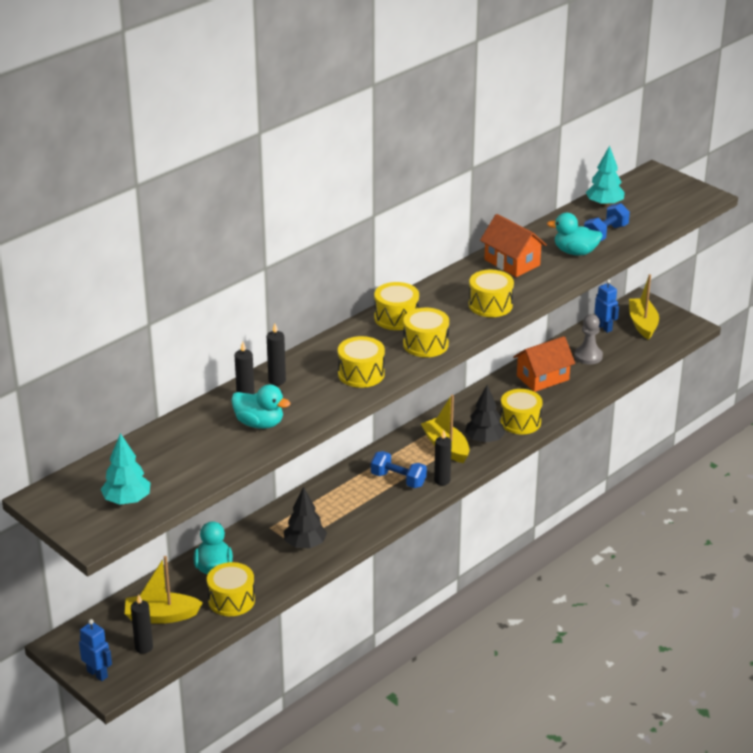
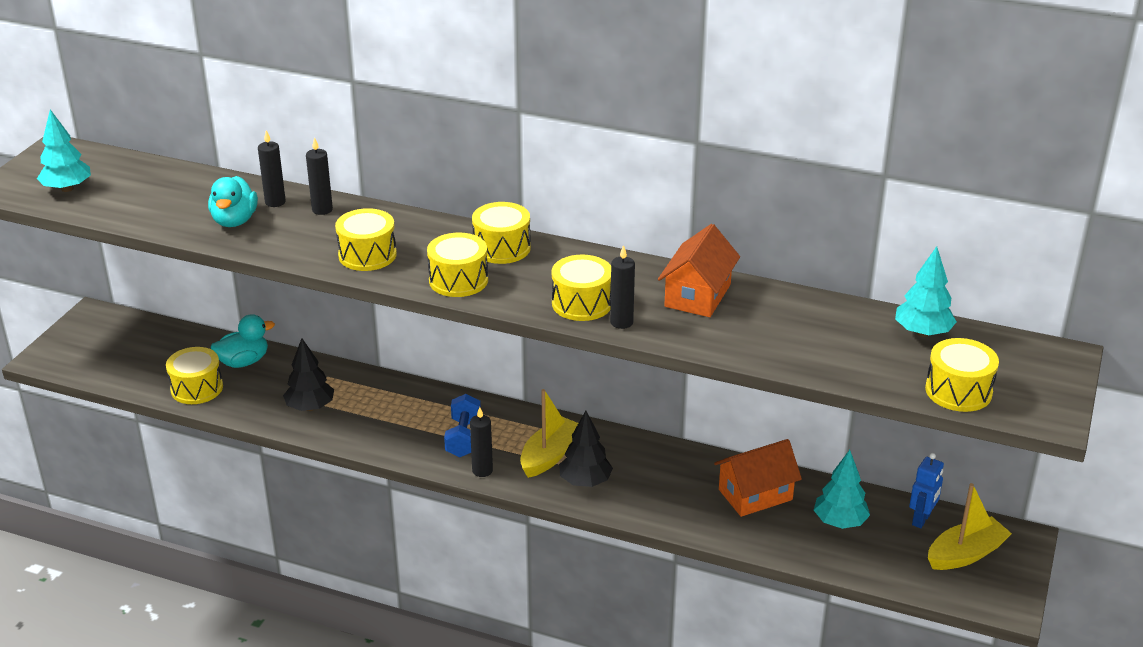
camera: 65 degrees right, 0 degrees up
blue robot [79,619,112,681] -> none
yellow boat [125,556,203,624] -> none
black candle [131,594,153,654] -> black candle moved to [610,245,635,329]
yellow drum [500,389,543,434] -> yellow drum moved to [925,338,999,412]
orange house [513,336,575,392] -> orange house turned 60 degrees counterclockwise [714,439,802,517]
turquoise duck [547,213,603,256] -> none
grey pawn [575,314,603,364] -> turquoise tree [814,450,870,529]
blue dumbbell [584,203,630,241] -> none

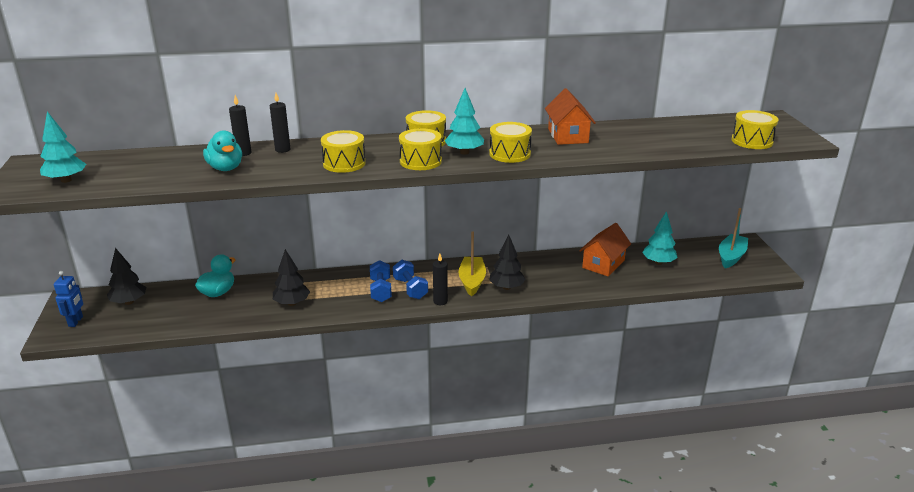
camera: 30 degrees left, 5 degrees down
yellow drum [166,347,223,404] -> none
black candle [610,245,635,329] -> none
turquoise tree [895,246,957,337] -> turquoise tree moved to [445,88,484,155]
blue robot [909,453,944,528] -> blue robot moved to [54,271,83,327]
yellow boat [928,483,1012,570] -> turquoise boat [719,208,748,268]
none -> black tree [107,248,146,305]
none -> blue dumbbell [370,260,392,302]

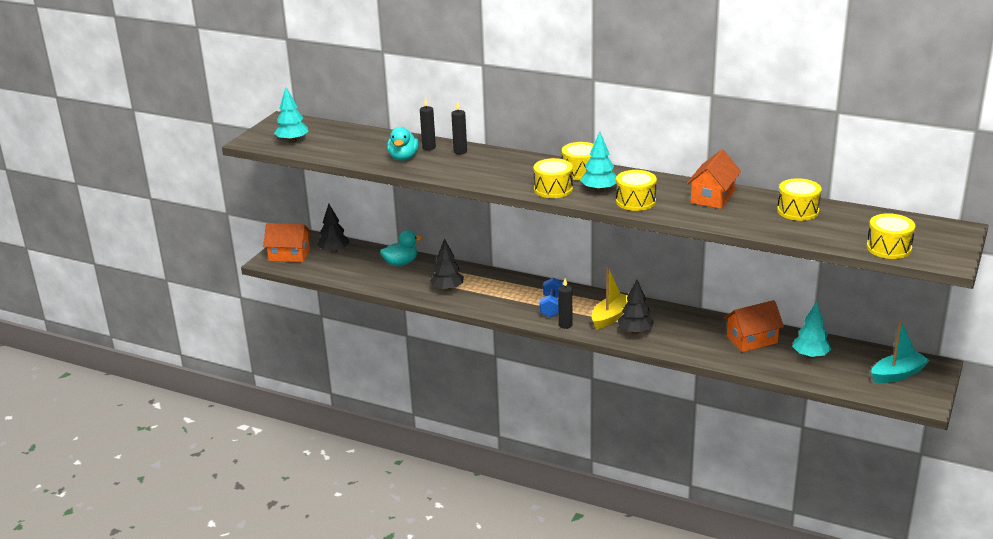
camera: 35 degrees right, 0 degrees up
blue robot [54,271,83,327] -> orange house [263,223,311,263]
yellow drum [321,130,366,173] -> yellow drum moved to [777,178,822,221]
blue dumbbell [370,260,392,302] -> none

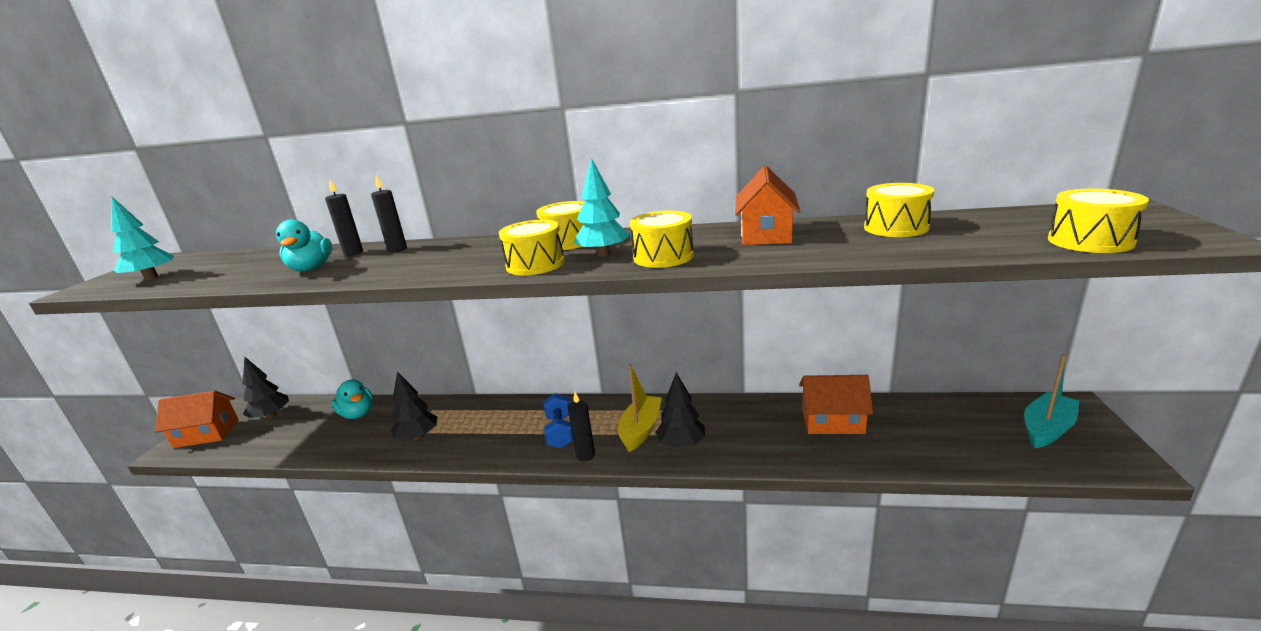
camera: 15 degrees left, 5 degrees down
turquoise duck [380,230,422,266] -> turquoise duck turned 90 degrees clockwise [331,379,373,419]
orange house [724,300,784,352] -> orange house turned 45 degrees clockwise [799,375,873,434]
turquoise tree [792,301,831,358] -> none

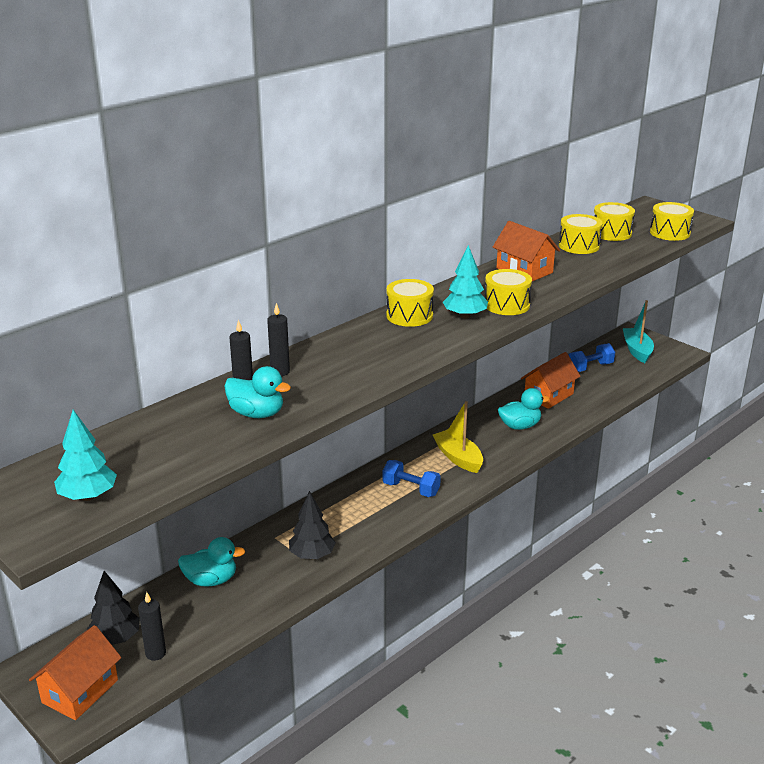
camera: 55 degrees left, 5 degrees up
yellow drum [499,220,565,276] -> yellow drum moved to [594,202,635,241]
black candle [568,392,595,461] -> black candle moved to [138,592,166,661]
black tree [655,372,705,448] -> none
none -> turquoise duck [498,388,550,430]
none -> blue dumbbell [569,343,615,372]

